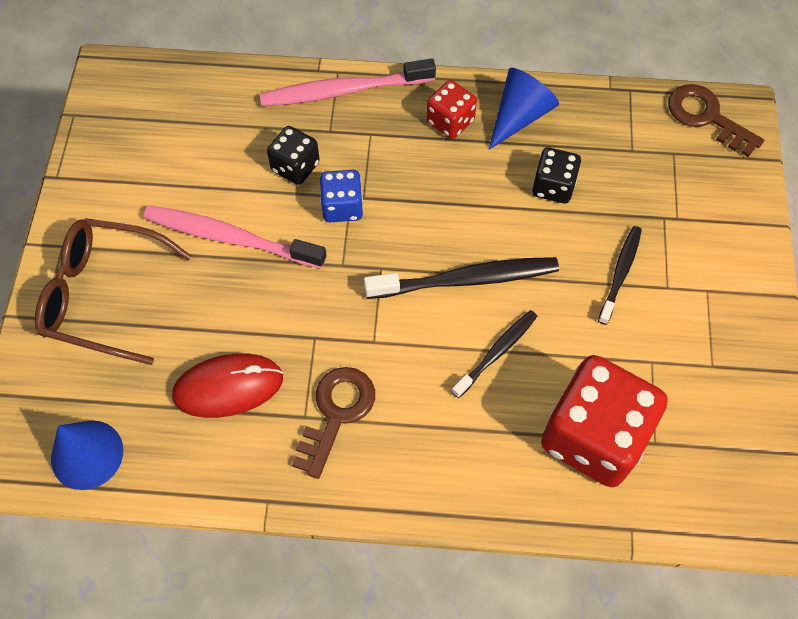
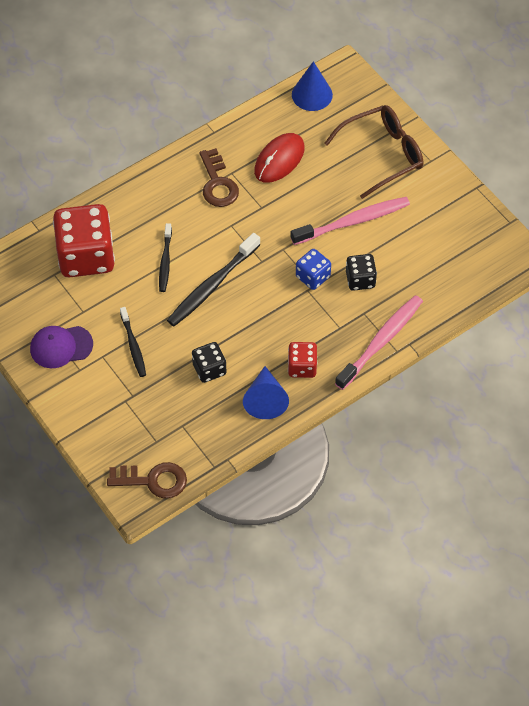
camera: 140 degrees right, 5 degrees down
none -> purple cap [30,326,93,368]

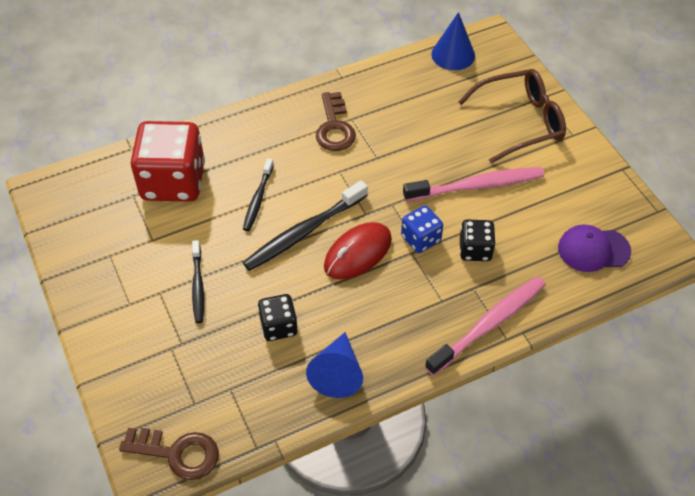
camera: 10 degrees right, 5 degrees down
purple cap [30,326,93,368] -> purple cap moved to [558,224,631,272]
red mouse [254,133,305,183] -> red mouse moved to [324,222,392,279]
red dice [288,342,317,378] -> none

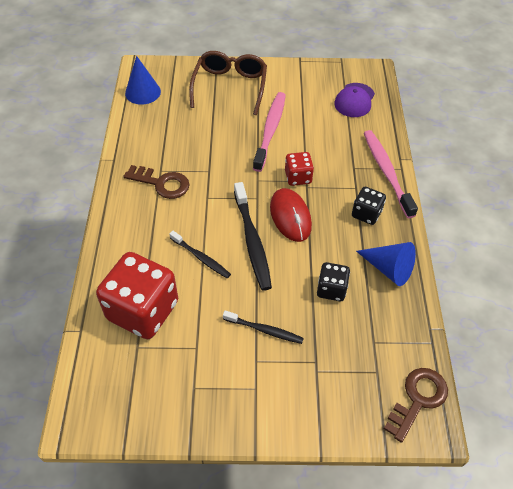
camera: 65 degrees left, 0 degrees up
blue dice [401,205,443,253] -> red dice [285,152,314,186]
black dice [460,220,496,261] -> black dice moved to [352,187,386,225]

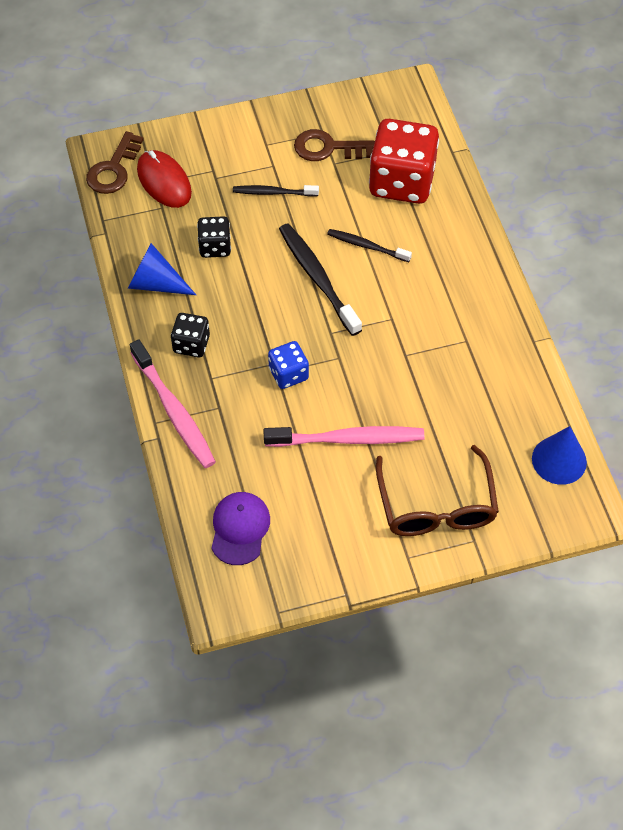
camera: 165 degrees right, 5 degrees up
brown key [124,165,190,199] -> brown key moved to [294,129,375,161]
pink toothbrush [253,92,286,172] -> pink toothbrush turned 90 degrees counterclockwise [264,426,424,447]
red mouse [270,188,312,242] -> red mouse moved to [137,150,192,208]
red dice [285,152,314,186] -> blue dice [268,341,309,389]

